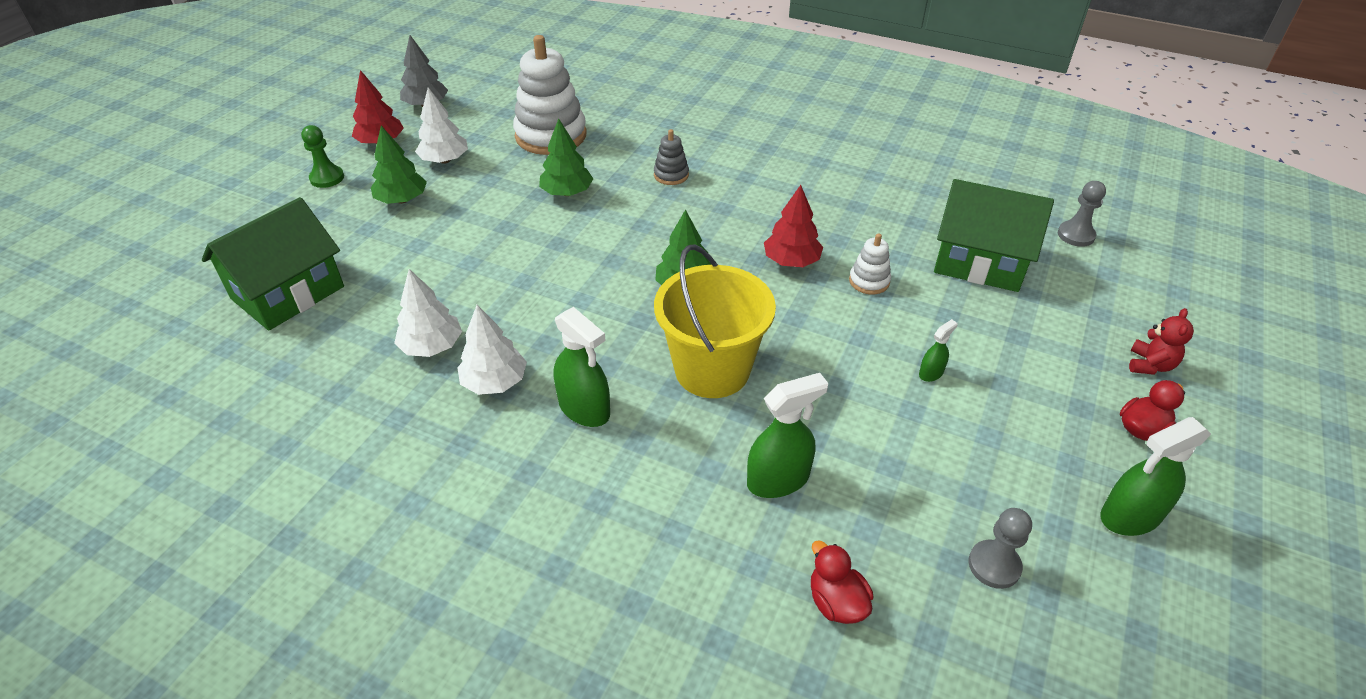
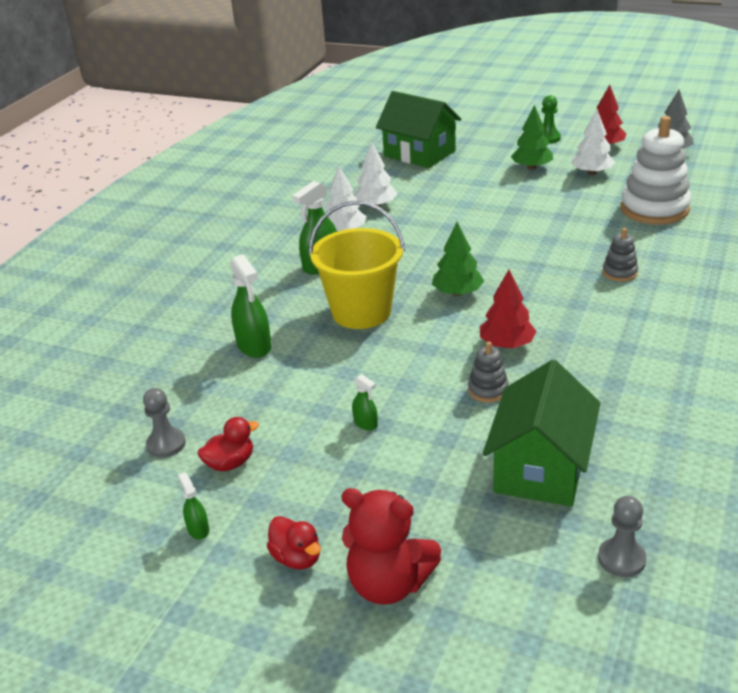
camera: 90 degrees right, 10 degrees down
green tree [539,118,593,196] -> none
red duck [811,540,874,624] -> red duck moved to [198,417,259,472]
white stacking toy [849,233,891,295] -> grey stacking toy [468,342,509,403]
green spray bottle [1100,417,1211,536] -> green spray bottle [178,472,209,540], size x0.52
red teddy bear [1129,308,1194,375] -> red teddy bear [341,488,441,605], size x1.78

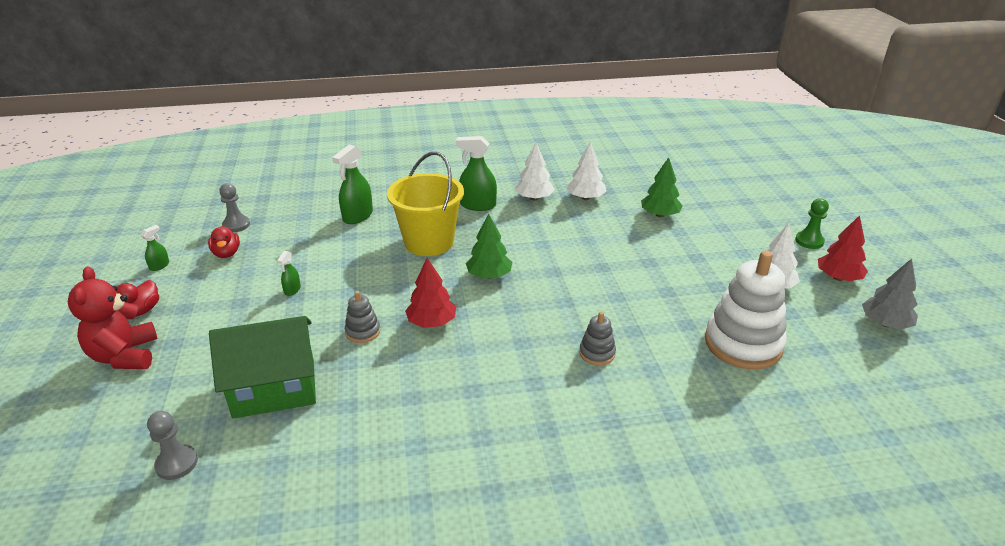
camera: 55 degrees right, 0 degrees up
red duck [198,417,259,472] -> red duck turned 45 degrees clockwise [208,226,240,258]
green house [376,91,461,168] -> none
green tree [511,105,553,170] -> green tree moved to [641,157,683,217]

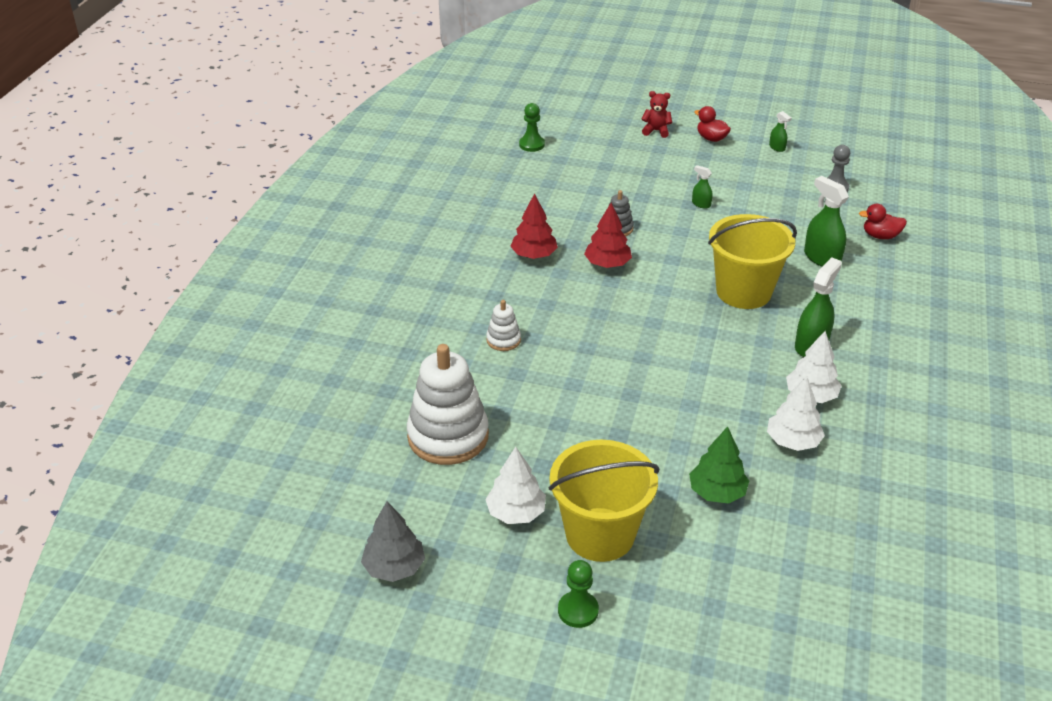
camera: 115 degrees right, 5 degrees up
red teddy bear [68,266,158,369] -> red teddy bear [641,91,672,138], size x0.56
grey pawn [147,411,198,480] -> green pawn [519,103,545,152]
red duck [208,226,240,258] -> red duck moved to [859,204,907,239]
green house [209,316,316,419] -> none
green tree [466,213,512,279] -> none
grey stacking toy [579,312,616,365] -> white stacking toy [486,300,521,351]
red tree [818,215,868,281] -> red tree moved to [510,193,558,259]
none -> yellow bucket [549,440,659,562]

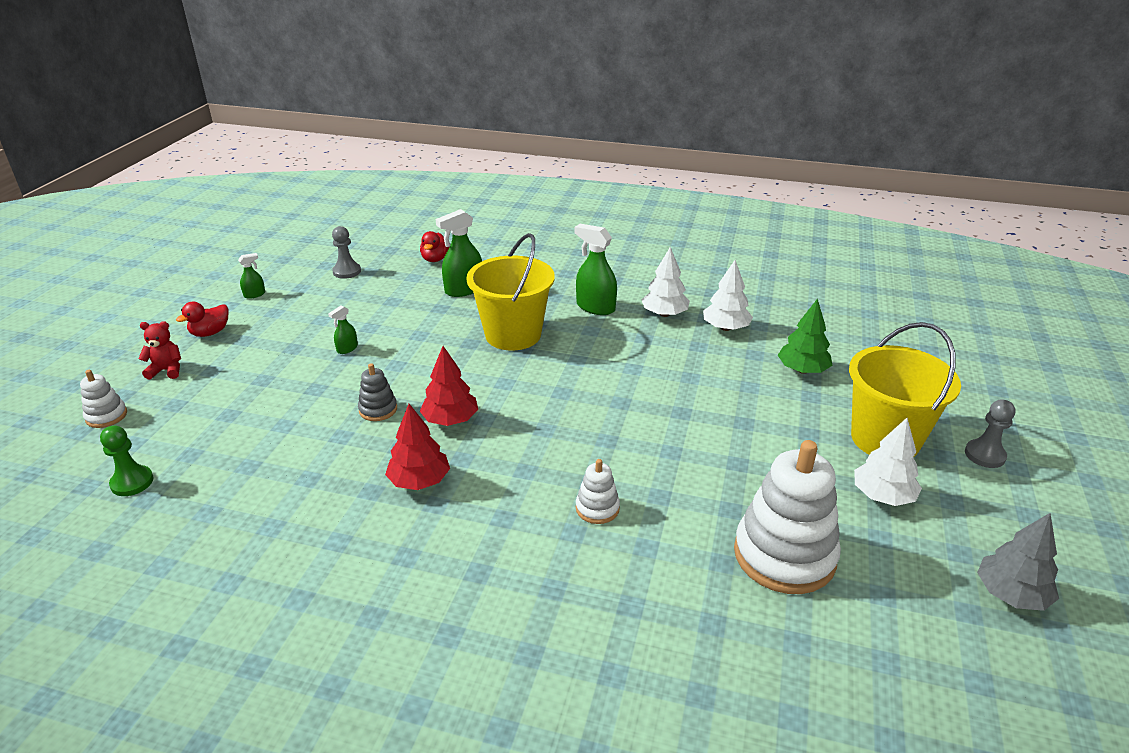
camera: 90 degrees left, 5 degrees down
green pawn [558,560,599,628] -> grey pawn [965,399,1015,468]
red teddy bear [641,91,672,138] -> red teddy bear turned 75 degrees clockwise [138,321,181,379]
none -> white stacking toy [80,370,127,428]

